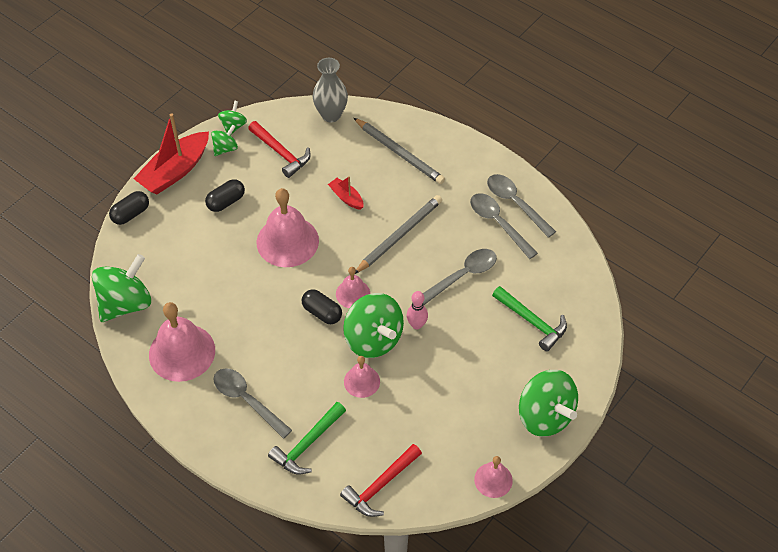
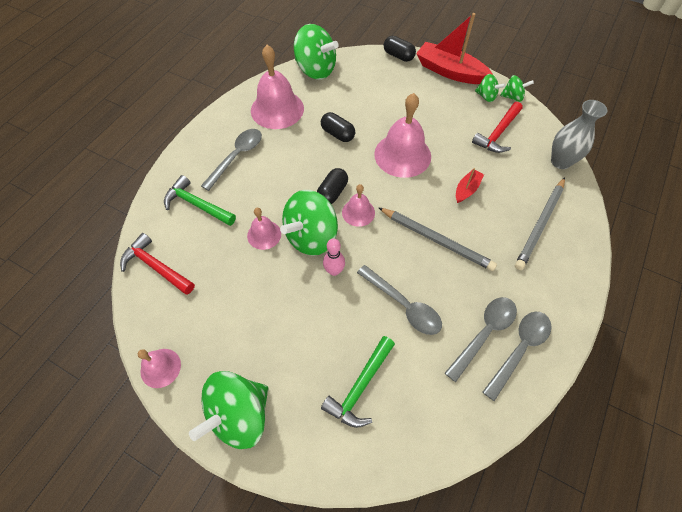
camera: 80 degrees right, 5 degrees up
black capsule [205,179,245,212] -> black capsule moved to [321,112,355,142]

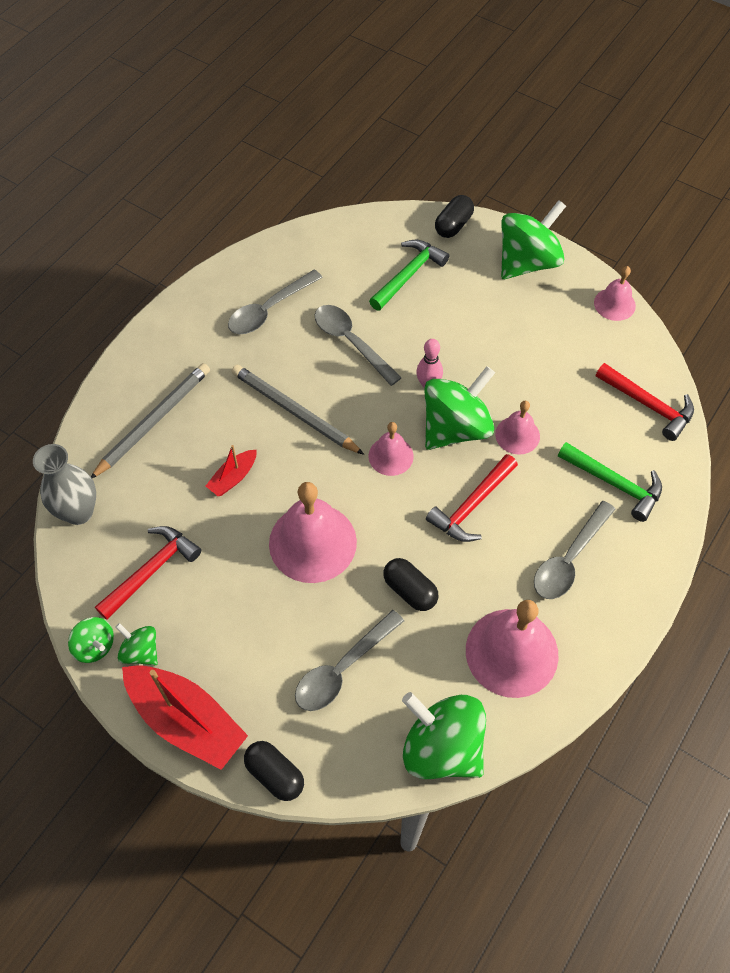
camera: 175 degrees left, 0 degrees up
black capsule [317,168,348,204] -> black capsule moved to [435,195,474,238]
grey spoon [483,312,552,401] -> grey spoon moved to [295,610,404,711]
green spinning top [500,75,534,102] -> green spinning top turned 150 degrees counterclockwise [68,617,114,663]
none -> red hammer [426,454,518,542]

